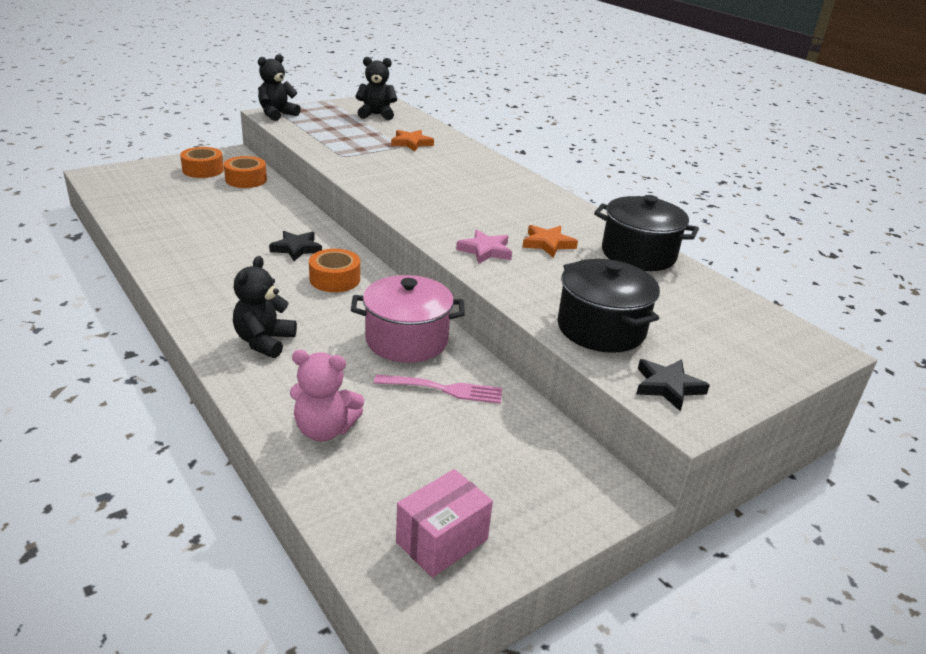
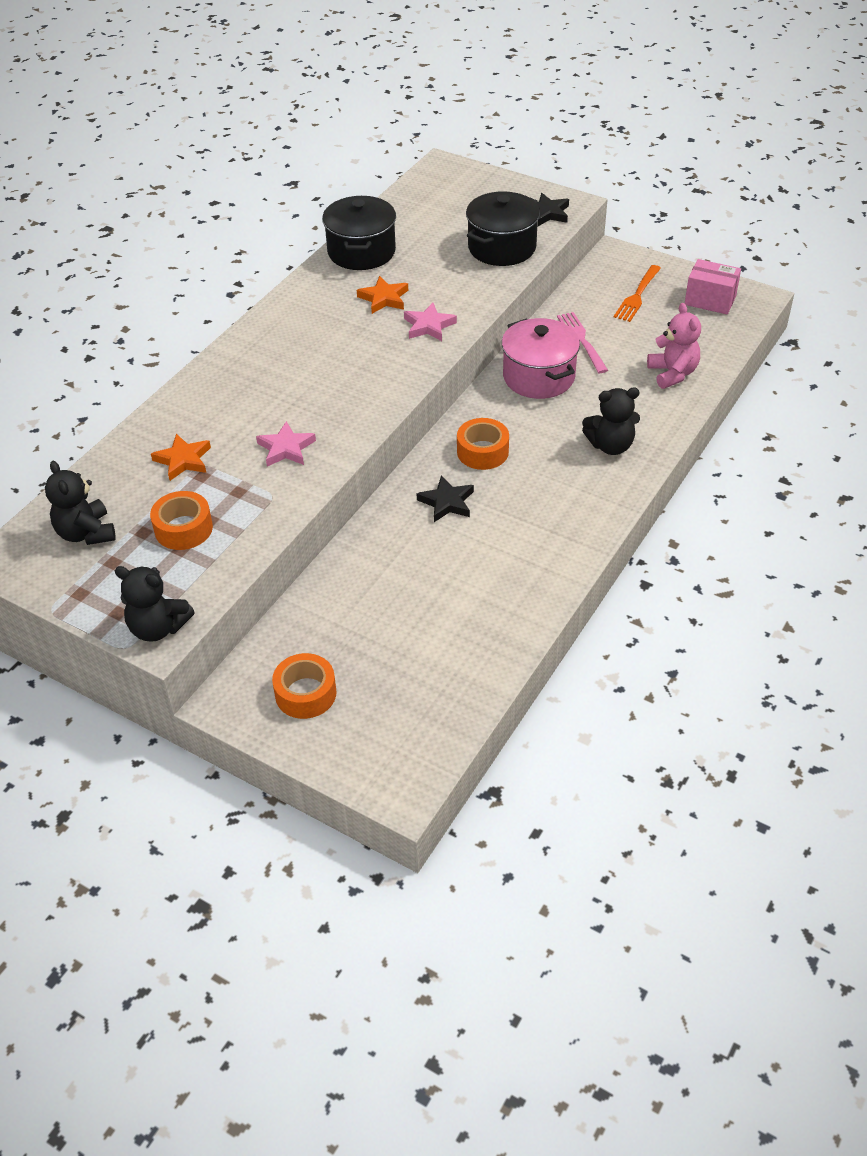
camera: 110 degrees left, 15 degrees up
orange tape [224,156,267,188] -> orange tape moved to [150,491,213,550]
none -> pink star [256,421,316,467]
none -> orange fork [614,265,661,322]

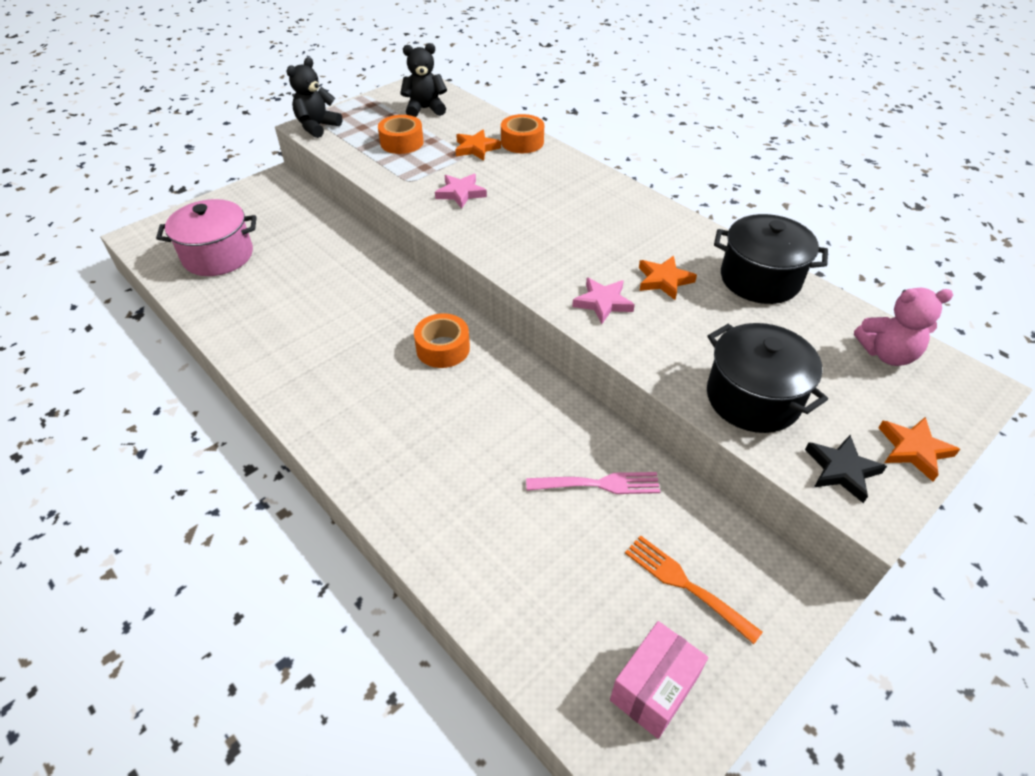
camera: 105 degrees right, 0 degrees up
orange tape [272,653,337,719] -> orange tape moved to [501,114,544,153]
black star [417,475,474,522] -> none
pink pot [502,318,580,399] -> pink pot moved to [156,199,257,276]
black teddy bear [582,388,640,455] -> none
pink teddy bear [647,303,701,389] -> pink teddy bear moved to [854,288,953,366]
none -> orange star [878,417,960,482]

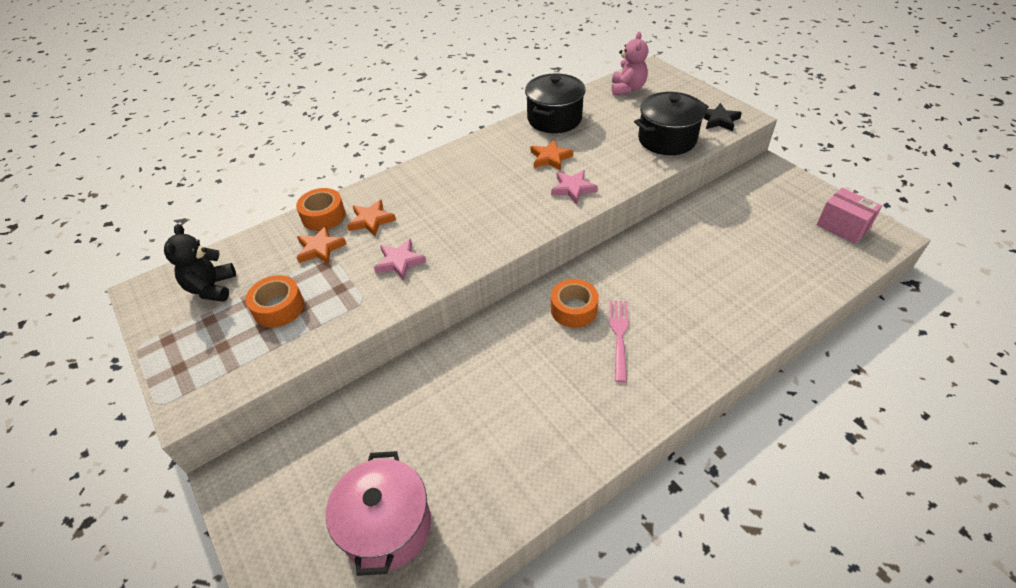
camera: 80 degrees left, 0 degrees up
black teddy bear [286,57,342,138] -> none
pink fork [526,472,660,494] -> pink fork moved to [610,300,629,383]
orange fork [625,535,763,644] -> none
orange star [878,417,960,482] -> orange star moved to [347,200,396,236]

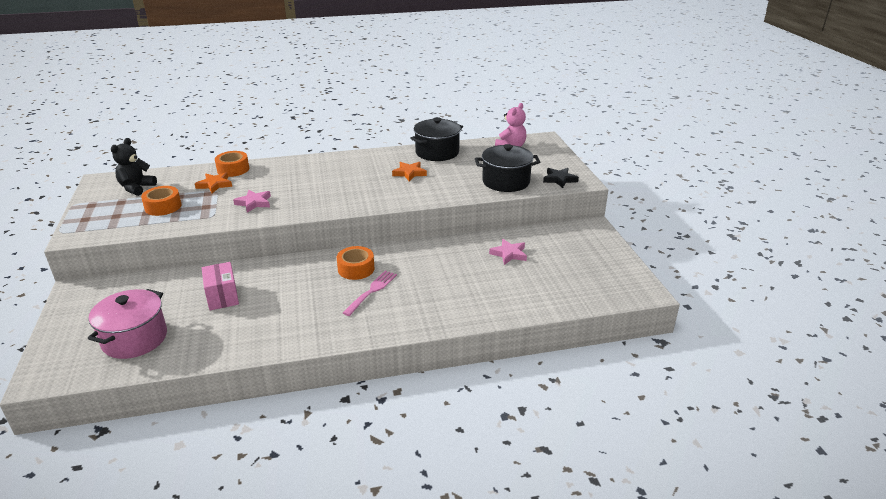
camera: 20 degrees right, 15 degrees down
orange star [347,200,396,236] -> none
pink star [551,170,598,205] -> pink star moved to [489,239,527,265]
pink box [817,188,882,244] -> pink box moved to [202,262,239,310]

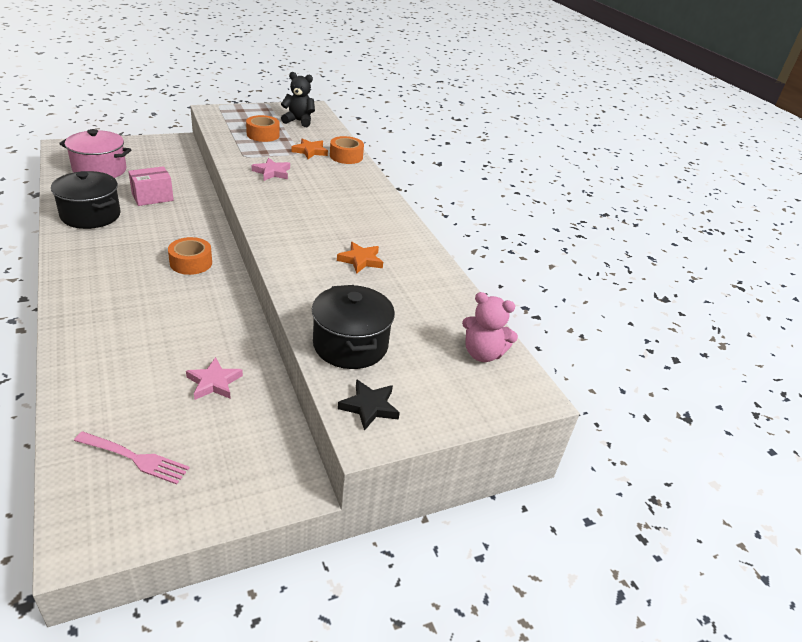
camera: 75 degrees right, 5 degrees up
pink fork [343,271,397,316] -> pink fork moved to [74,432,190,485]
black pot [410,117,463,161] -> black pot moved to [51,171,121,229]

